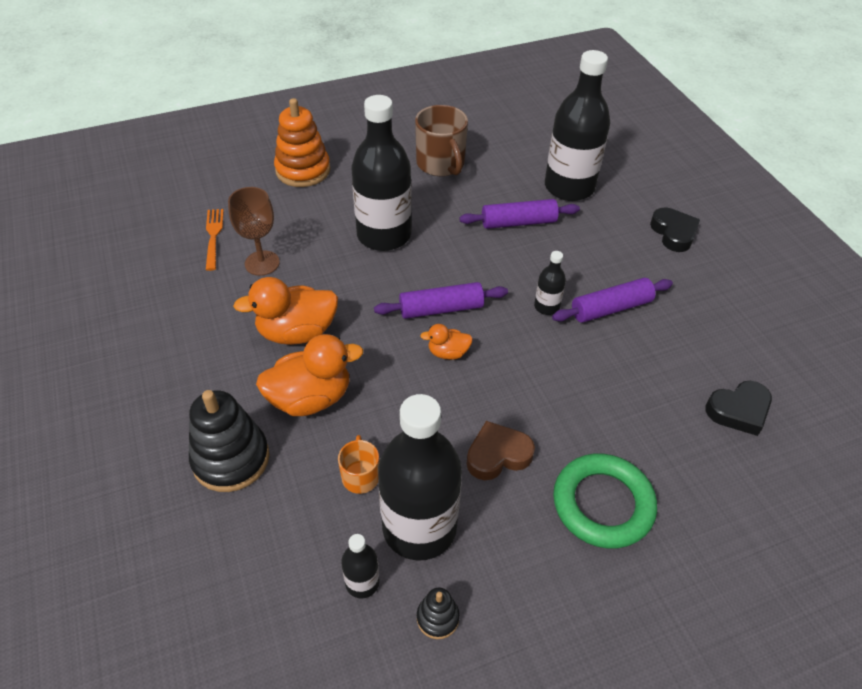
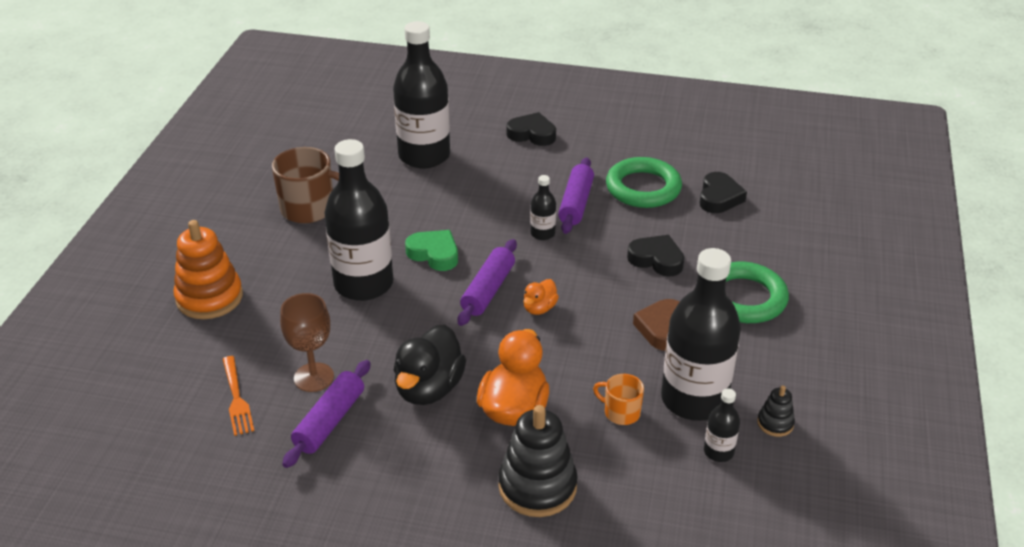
camera: 55 degrees left, 10 degrees down
orange fork [206,209,224,271] -> orange fork turned 135 degrees counterclockwise [223,356,254,436]
orange duck [233,277,338,345] -> black duck [394,324,466,405]
purple rolling pin [459,199,580,229] -> purple rolling pin moved to [282,360,371,468]
none -> green heart [405,230,458,271]
none -> green ring [606,157,682,208]
none -> black heart [627,235,684,276]

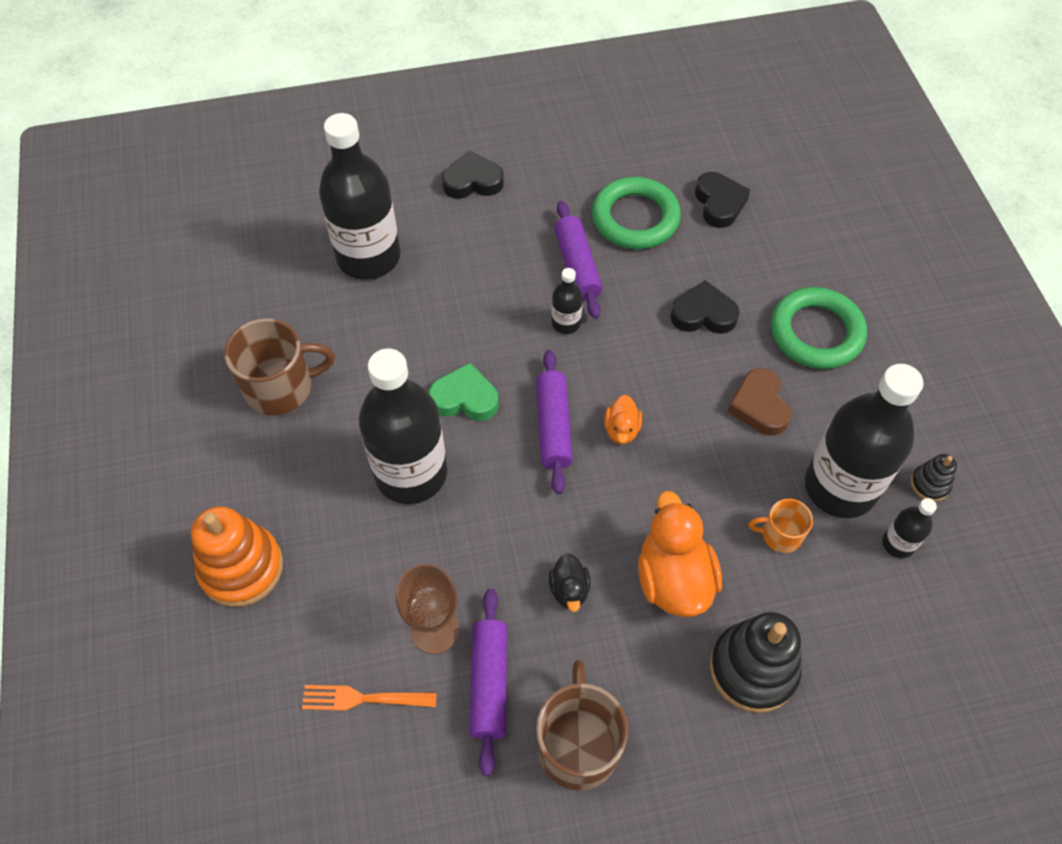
camera: 25 degrees left, 20 degrees up
orange fork [223,356,254,436] -> orange fork turned 135 degrees clockwise [302,685,437,711]
black duck [394,324,466,405] -> black duck [549,553,591,612], size x0.52
none -> brown mug [536,660,628,791]

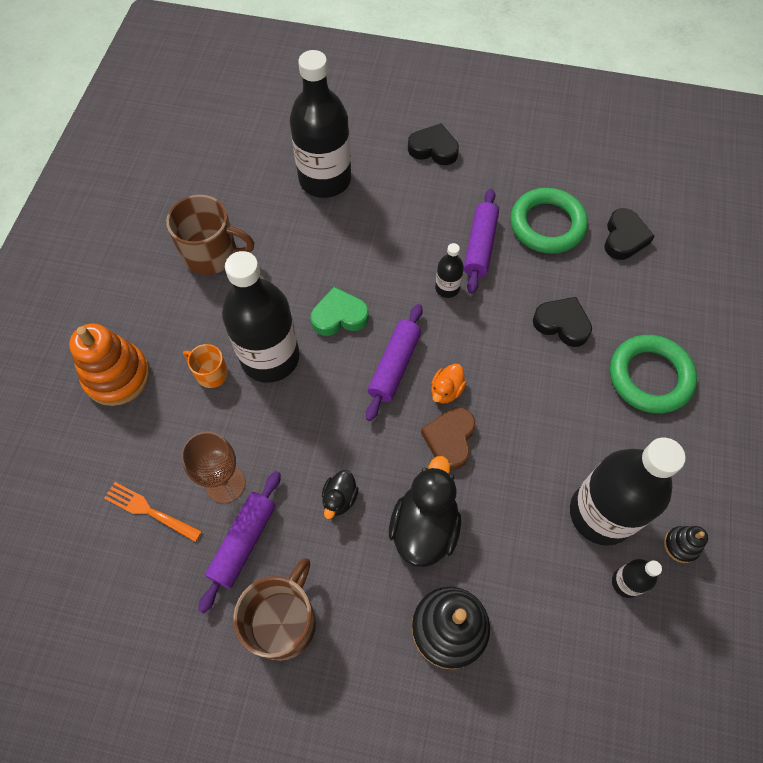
camera: 25 degrees right, 5 degrees up
green heart [429,363,499,421] -> green heart turned 45 degrees counterclockwise [311,287,369,336]
orange duck [638,491,722,617] -> black duck [389,456,461,567]
brown heart [728,368,792,436] -> brown heart moved to [421,407,475,470]
orange mug [749,499,813,553] -> orange mug moved to [183,344,228,388]

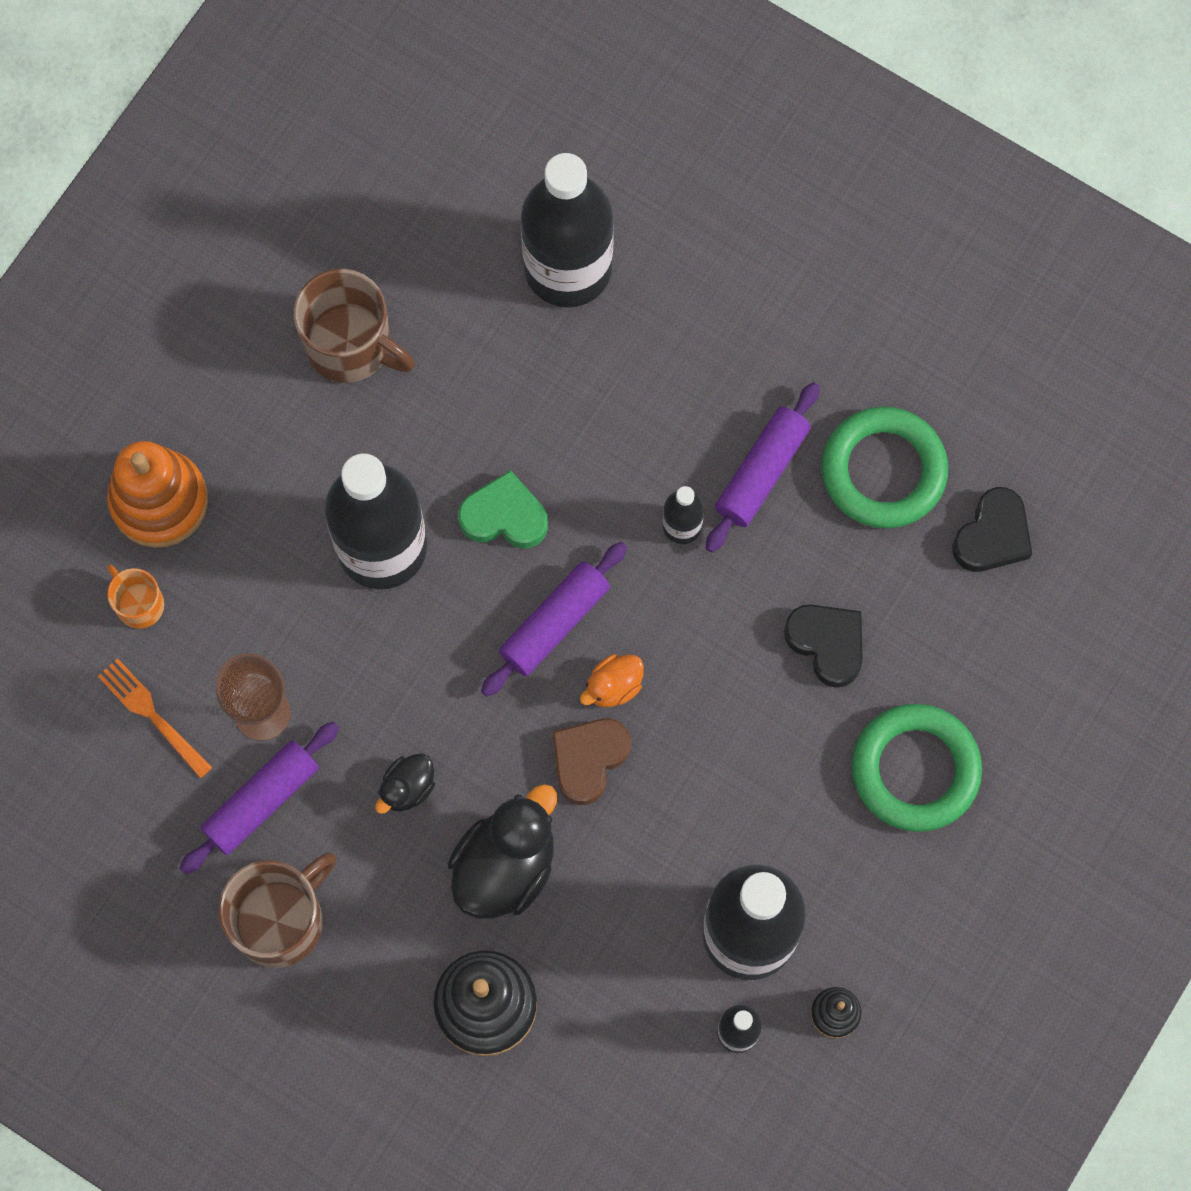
camera: 20 degrees right, 10 degrees up
orange mug [183,344,228,388] -> orange mug moved to [107,565,164,629]
black heart [408,123,459,165] -> none

